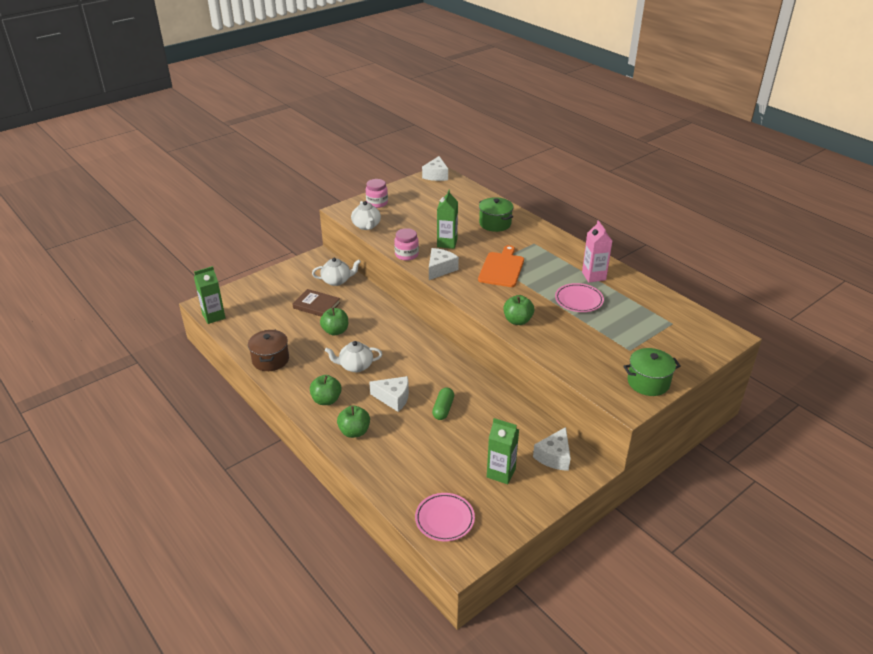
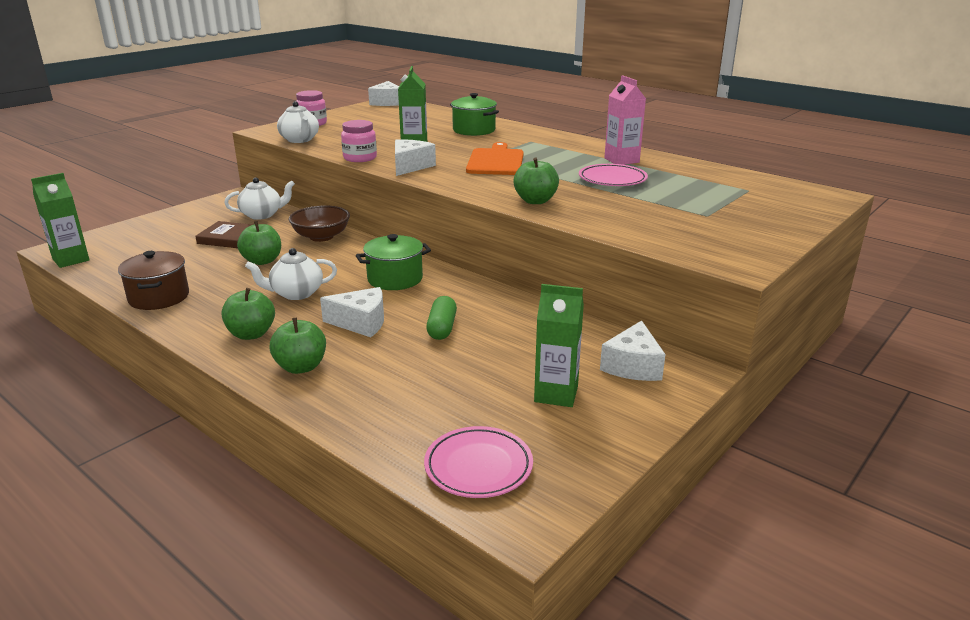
camera: 10 degrees left, 10 degrees down
green pot [623,348,681,396] -> green pot moved to [356,234,431,290]
none -> brown bowl [289,206,350,242]

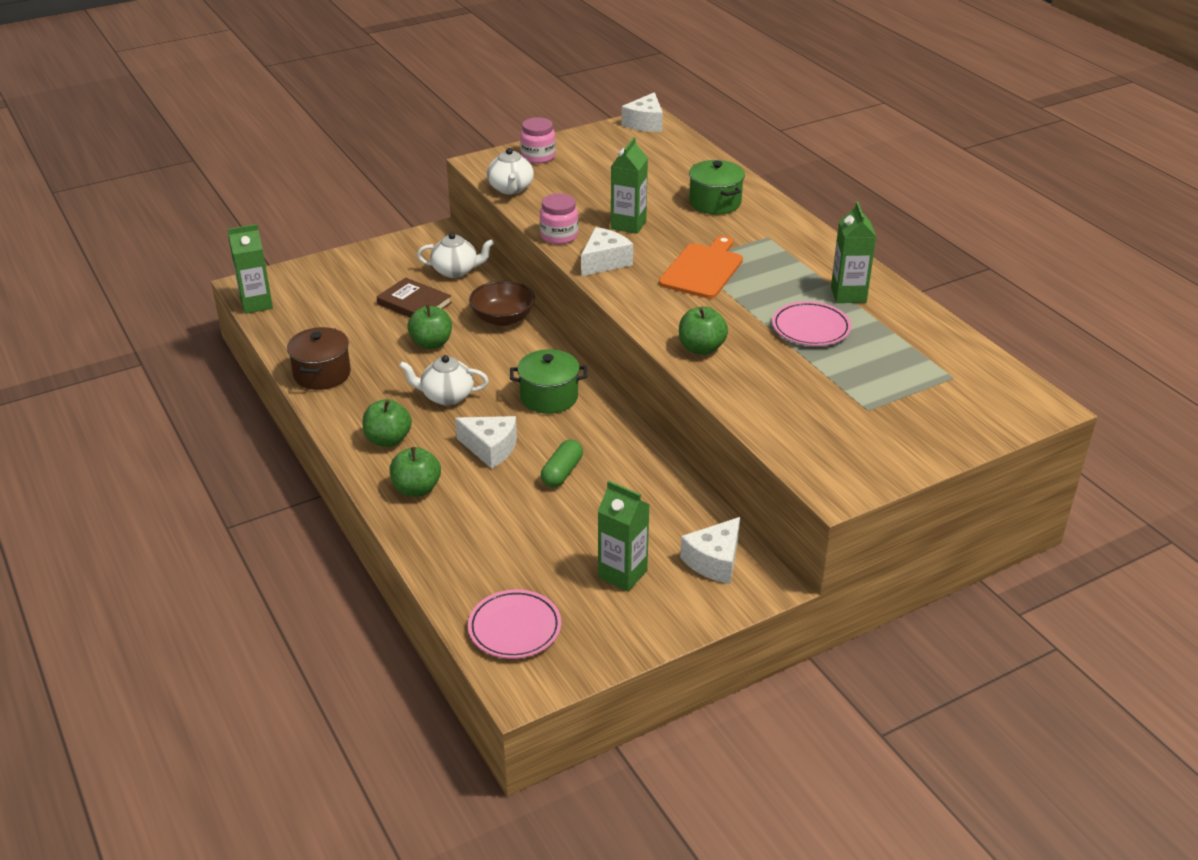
camera: 20 degrees right, 10 degrees up
pink carton [604,75,646,165] -> green carton [831,202,876,303]

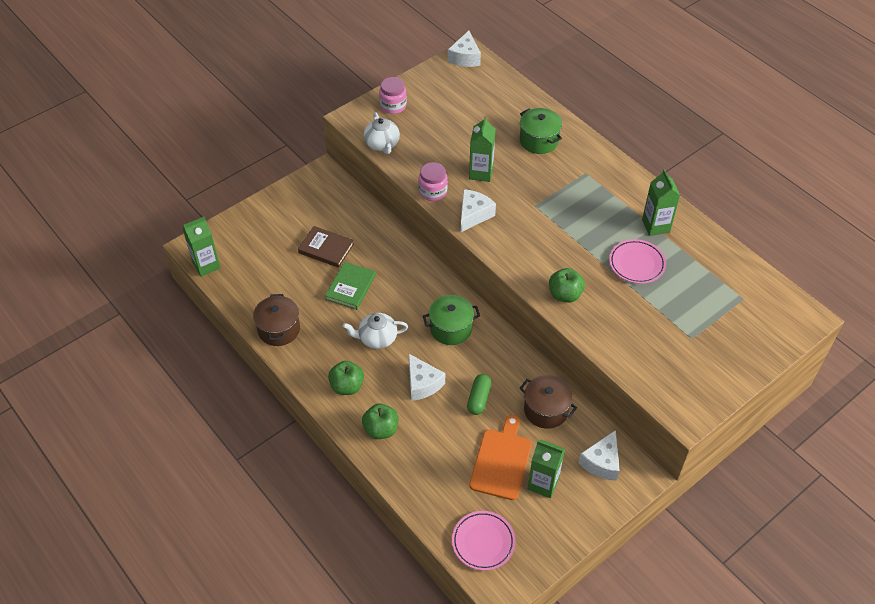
camera: 10 degrees left, 15 degrees up
green apple [407,305,452,349] -> green book [325,262,376,310]
white teapot [417,233,494,278] -> none
white cheese [455,416,517,469] -> white cheese turned 45 degrees clockwise [409,354,445,401]
brown bowl [469,281,535,326] -> none
orange cutting board [659,236,743,299] -> orange cutting board moved to [469,415,532,500]
none -> brown pot [520,375,577,429]

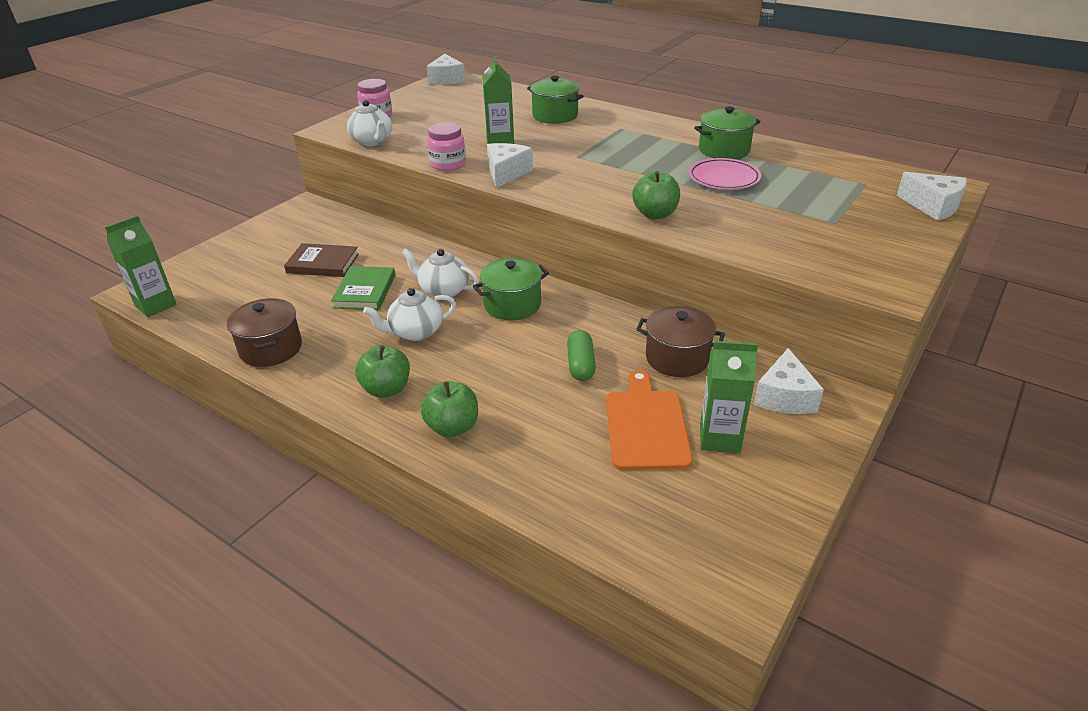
camera: 15 degrees left, 15 degrees down
white cheese [409,354,445,401] -> white cheese moved to [897,172,967,221]
pink plate [452,511,515,571] -> none
green carton [642,169,680,236] -> green pot [694,106,761,159]
none -> white teapot [402,248,479,297]

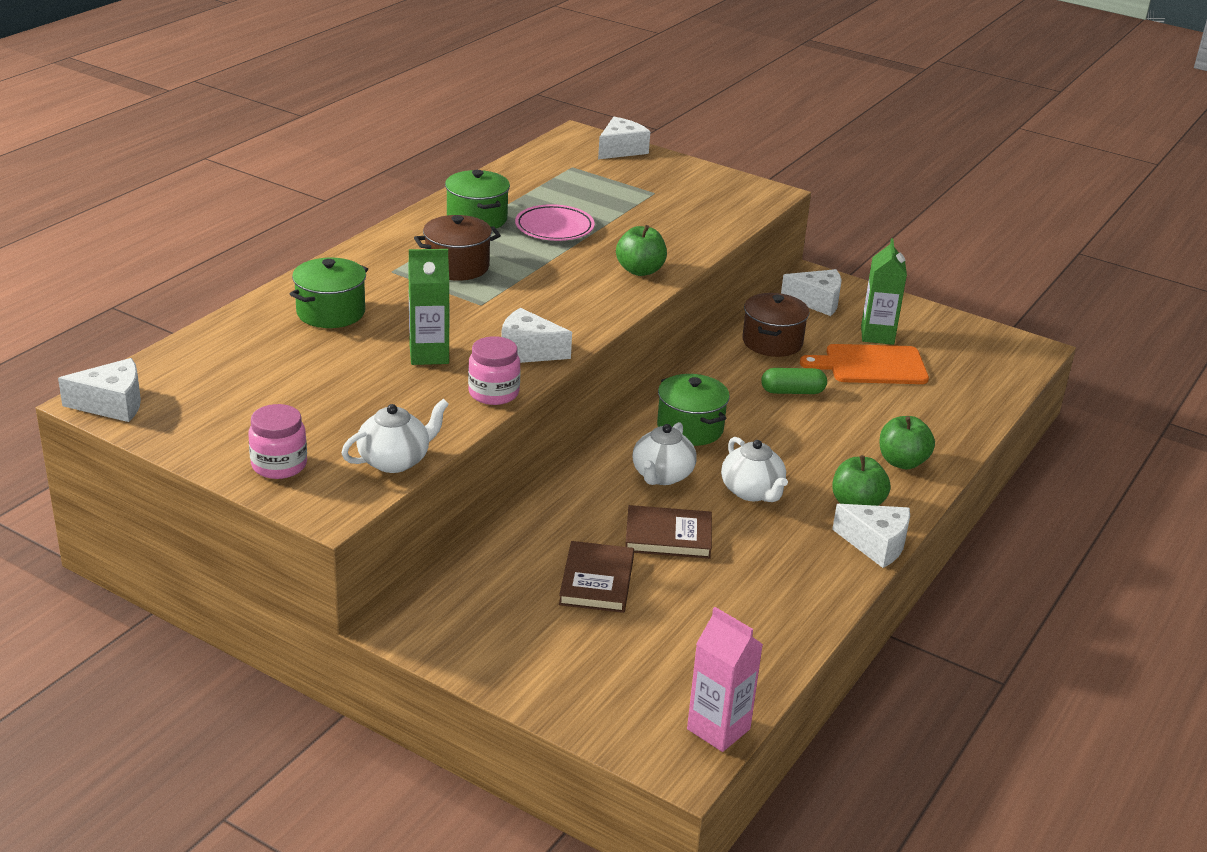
camera: 95 degrees left, 5 degrees down
green carton [105,216,177,317] -> pink carton [687,607,763,752]
brown pot [227,298,302,367] -> brown pot moved to [414,215,501,281]
green book [331,266,395,310] -> brown book [625,505,712,559]
none -> white cheese [832,504,910,568]

